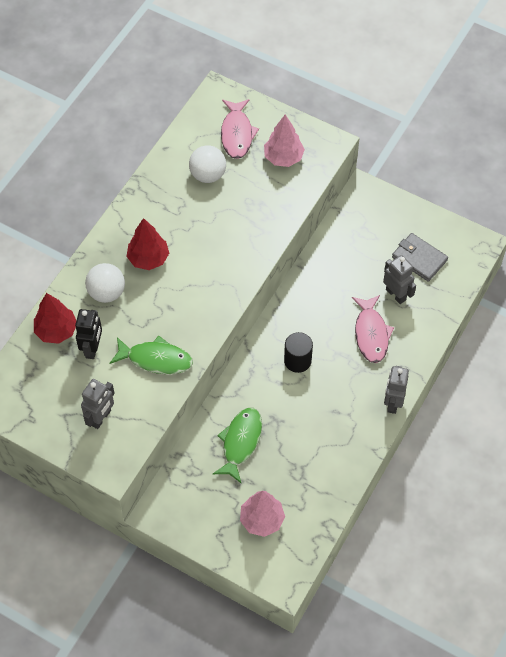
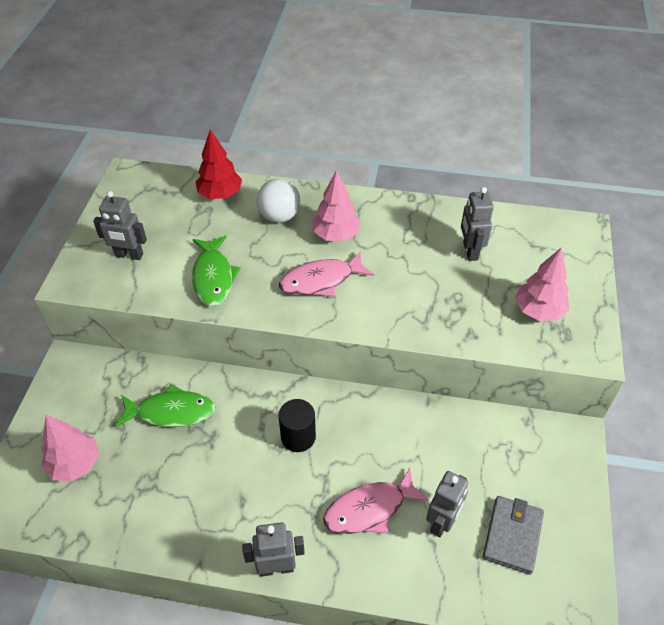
camera: 70 degrees right, 10 degrees down
black robot [75,309,102,359] -> none
red tree [127,218,169,270] -> pink tree [312,170,361,242]
white ball [189,145,226,183] -> grey robot [461,187,494,261]
pink fish [221,99,259,159] -> pink fish moved to [279,251,374,297]

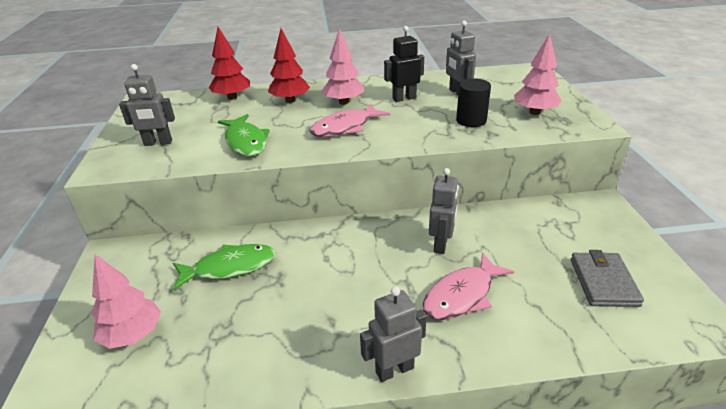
camera: 15 degrees left, 15 degrees down
white ball [257,179,300,223] -> red tree [268,28,310,103]
black cylinder [278,399,316,452] -> black cylinder moved to [456,78,491,127]
grey robot [426,471,468,537] -> grey robot moved to [429,168,459,254]
none -> black robot [384,26,424,102]

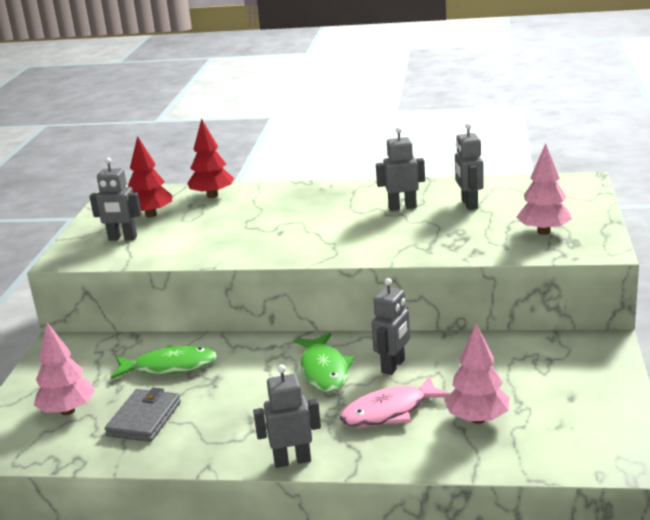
camera: 15 degrees right, 10 degrees down
green fish [218,114,270,157] -> green fish moved to [294,333,354,392]
red tree [268,28,310,103] -> red tree moved to [128,136,172,217]
pink fish [309,103,390,137] -> none
pink tree [322,28,364,105] -> pink tree moved to [445,323,510,424]
black robot [384,26,424,102] -> grey robot [376,127,425,211]
black cylinder [456,78,491,127] -> none
grey wallet [571,250,644,307] -> grey wallet moved to [105,387,181,442]

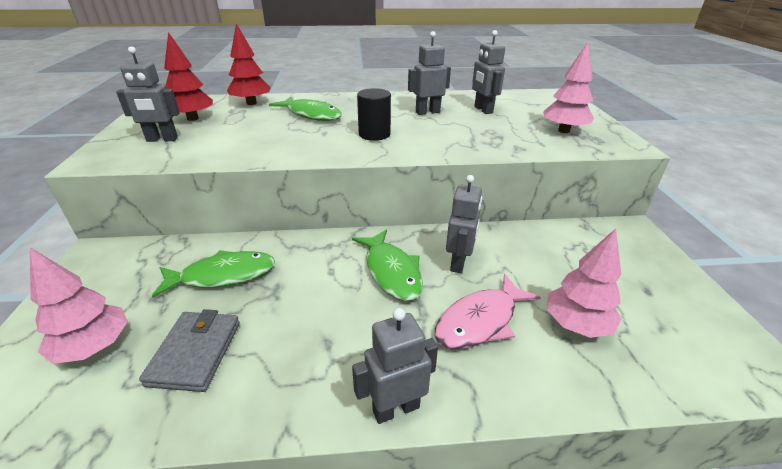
camera: 15 degrees left, 10 degrees up
none -> green fish [269,97,342,121]
none -> black cylinder [357,88,391,141]

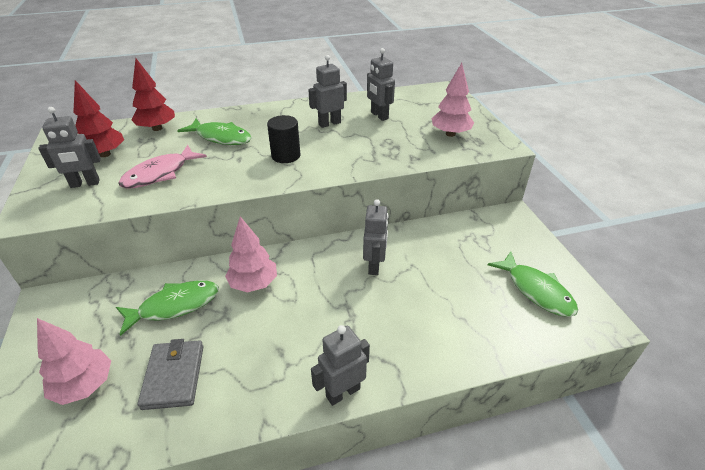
camera: 10 degrees left, 5 degrees up
green fish [352,230,423,301] -> green fish moved to [488,252,578,317]
pink fish [435,274,541,350] -> pink fish moved to [118,145,207,189]
pink tree [547,228,622,338] -> pink tree moved to [225,216,277,292]

